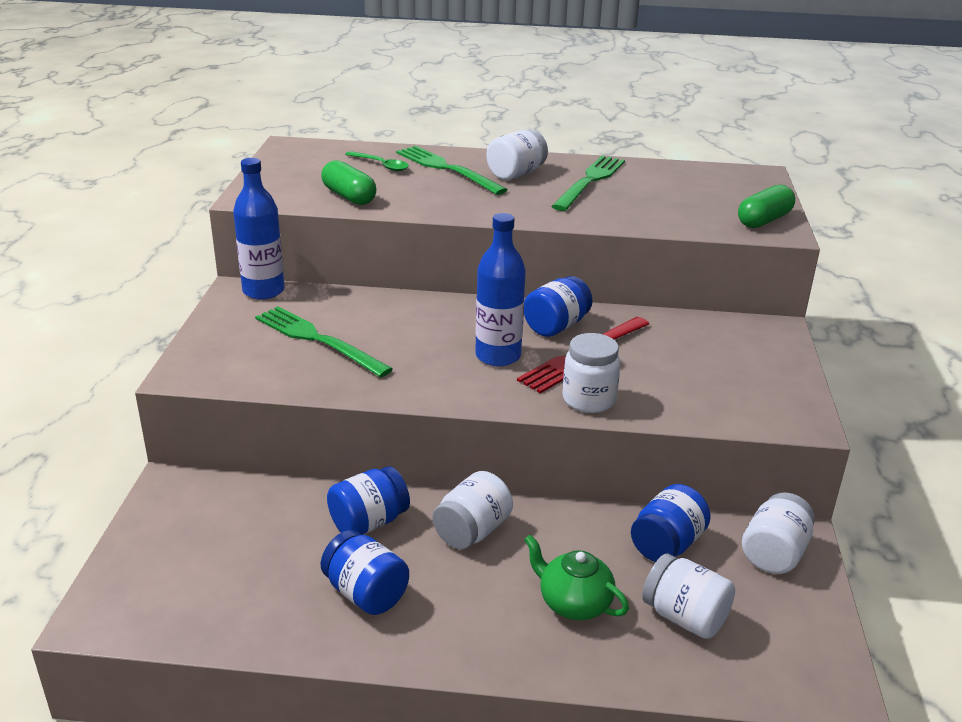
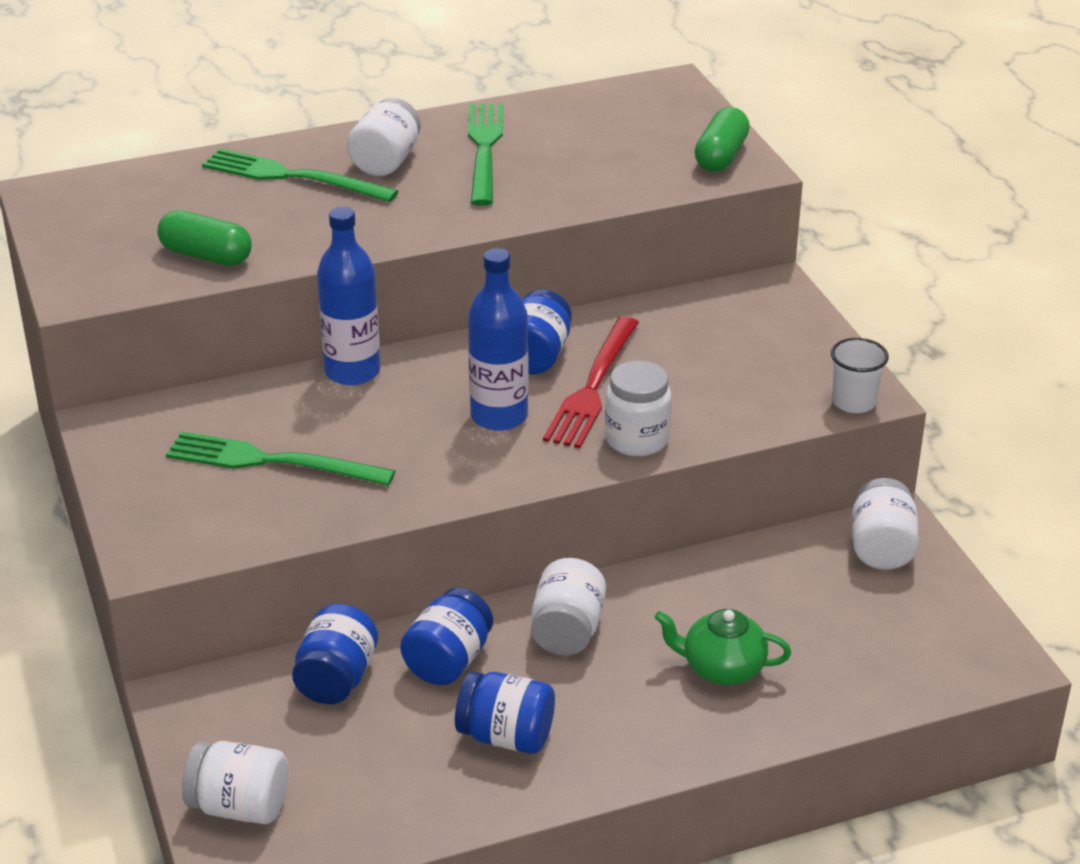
camera: 25 degrees left, 5 degrees up
blue bottle [233,158,285,300] -> blue bottle moved to [317,207,381,386]
green spoon [345,151,409,171] -> none
blue jar [631,484,711,562] -> blue jar moved to [292,604,378,704]
white jar [642,554,735,639] -> white jar moved to [182,741,288,824]
none -> white cup [831,338,889,413]

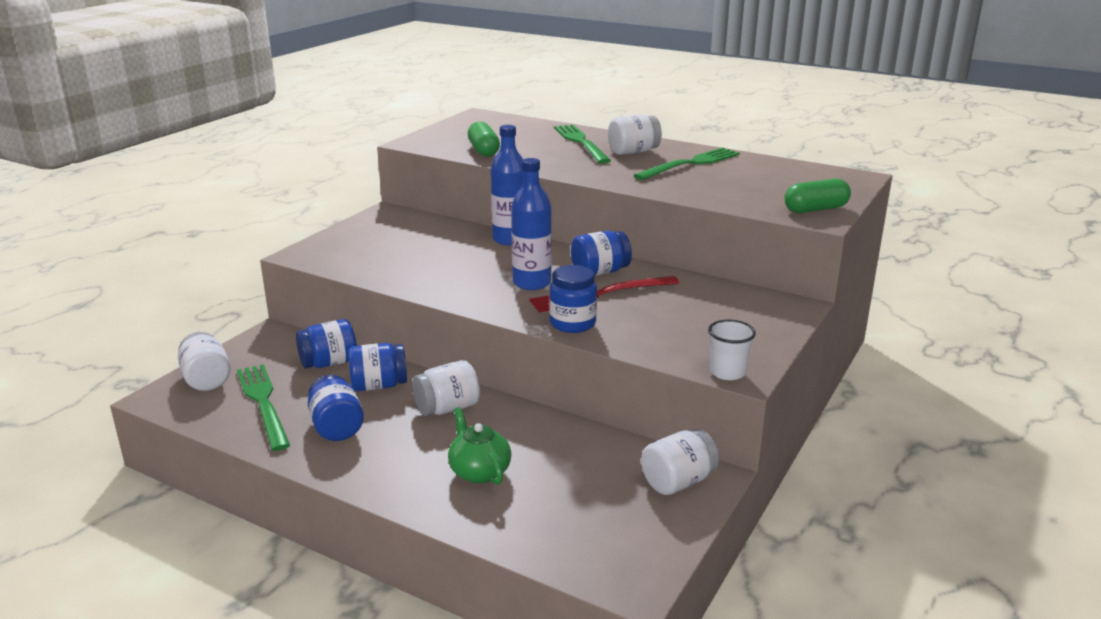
camera: 50 degrees right, 10 degrees down
green fork [166,431,395,486] -> green fork moved to [237,364,290,451]
white jar [605,361,671,456] -> blue jar [549,265,597,333]

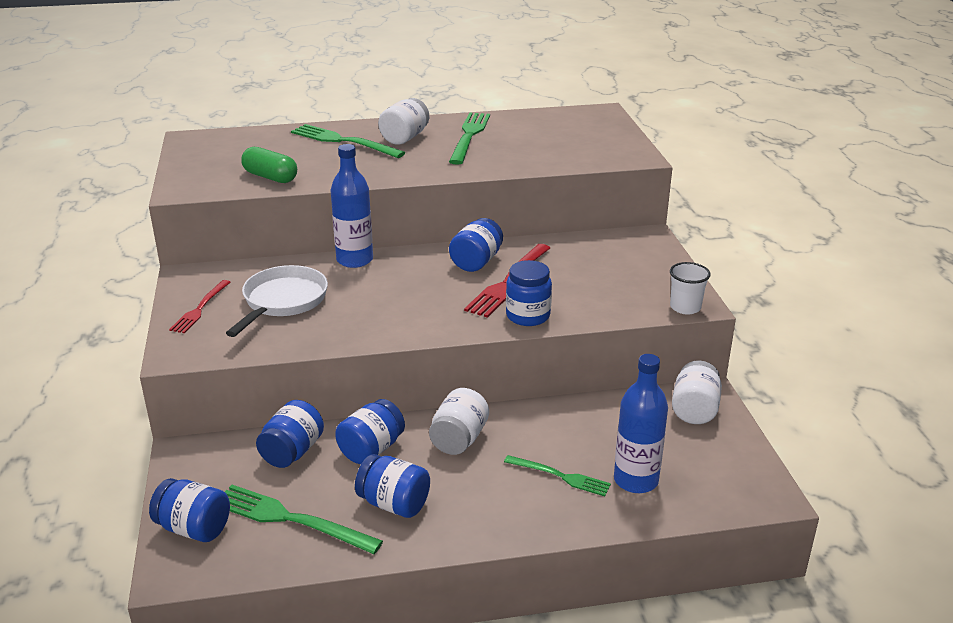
camera: 40 degrees left, 5 degrees up
white jar [178,332,231,391] -> blue jar [149,478,230,542]
green teapot [448,407,511,485] -> green fork [504,455,611,496]
blue bottle [511,158,552,290] -> blue bottle moved to [614,354,668,493]
green capsule [784,179,851,213] -> none
none -> red fork [169,280,231,333]
none -> white pan [226,265,328,337]

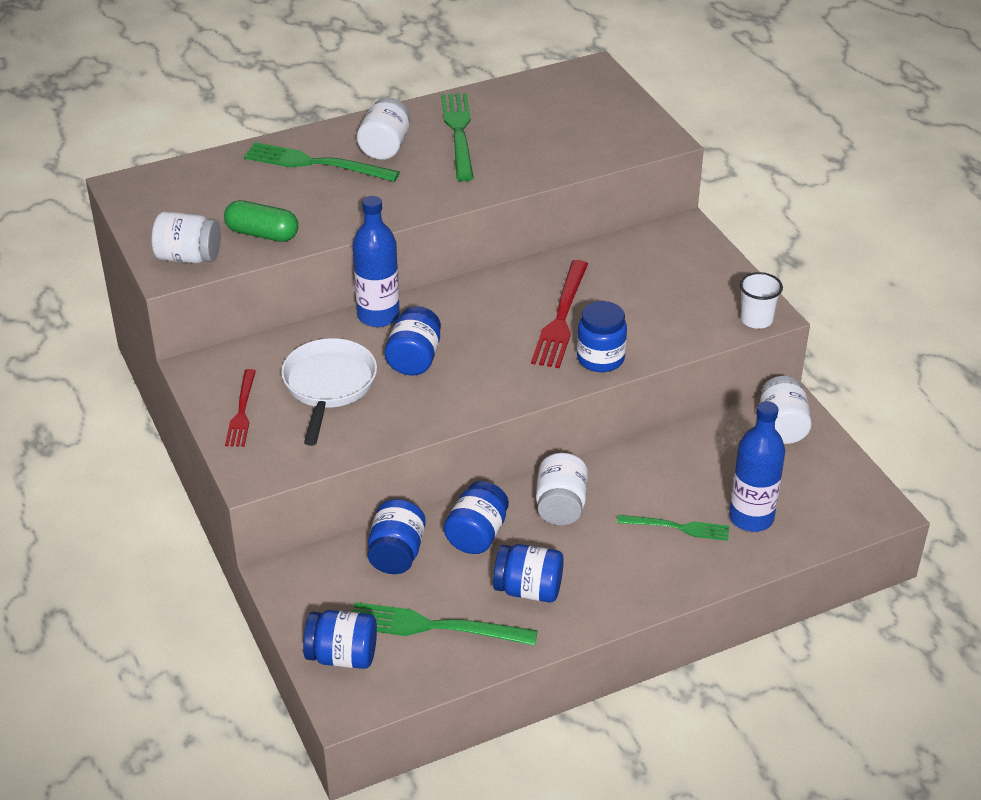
camera: 15 degrees left, 10 degrees up
blue jar [449,218,503,272] -> blue jar moved to [385,306,441,375]
none -> white jar [152,211,221,263]

